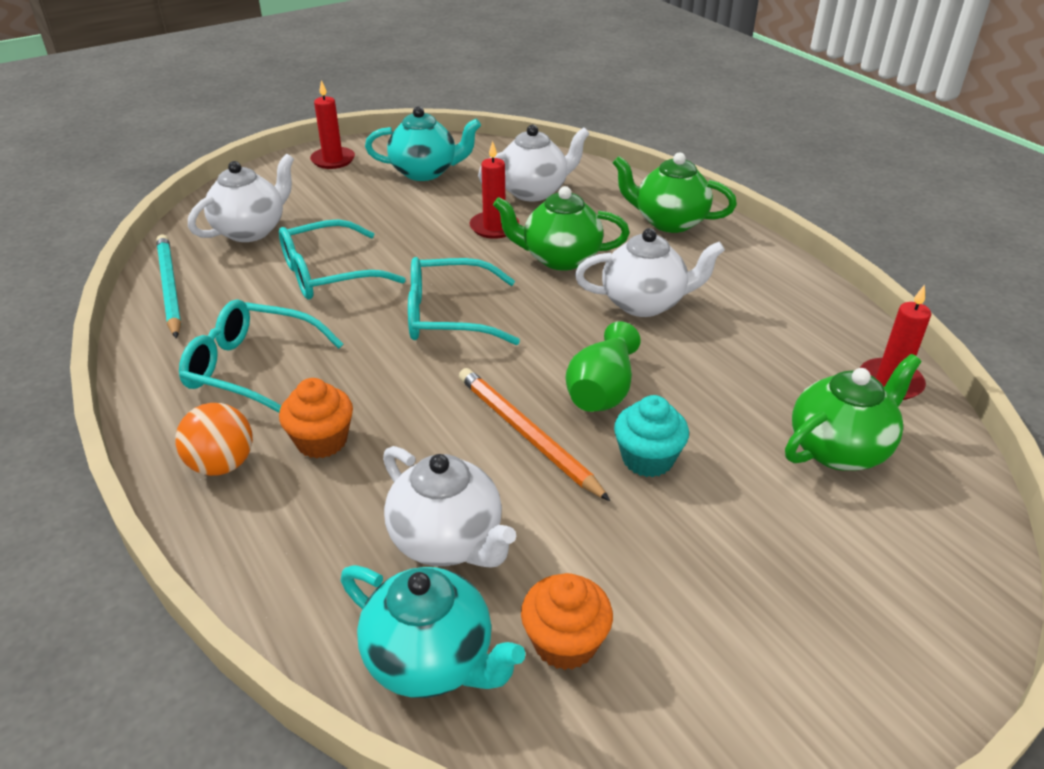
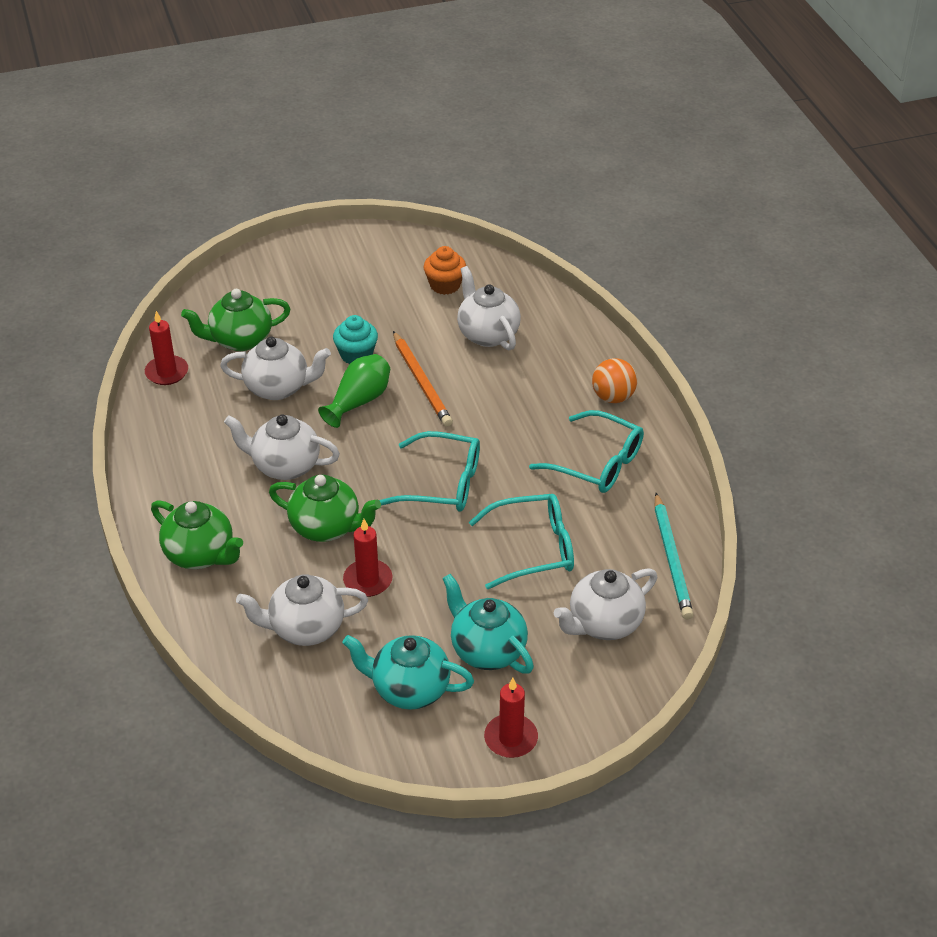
camera: 165 degrees left, 5 degrees up
orange cupcake [279,378,353,459] -> none
turquoise teapot [340,565,526,698] -> turquoise teapot moved to [442,574,534,674]
none -> white teapot [220,337,331,400]

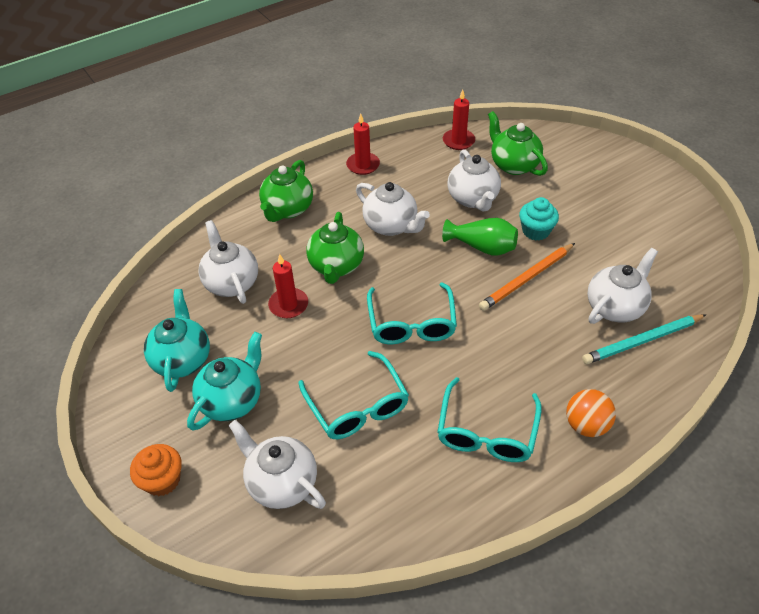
camera: 75 degrees right, 5 degrees up
white teapot [224,414,340,480] -> white teapot turned 135 degrees clockwise [356,182,430,236]
orange cupcake [424,246,466,295] -> orange cupcake moved to [130,444,182,496]
red candle [484,678,538,758] -> red candle moved to [346,113,380,175]
turquoise pencil [655,493,694,620] -> turquoise pencil moved to [582,314,707,364]

